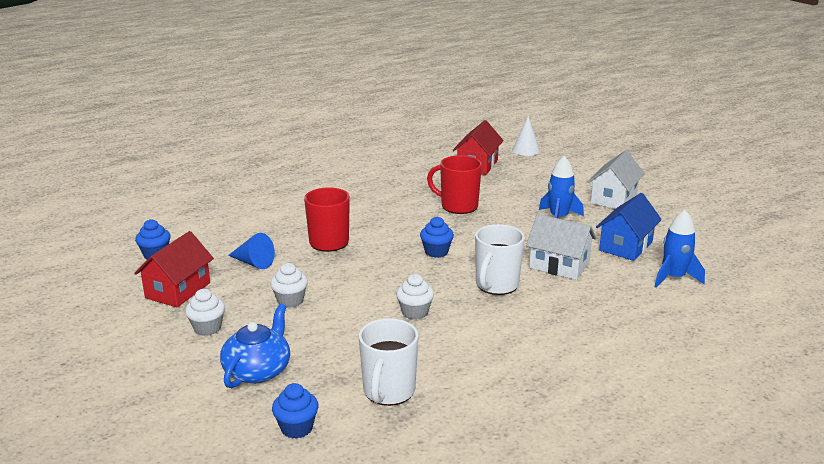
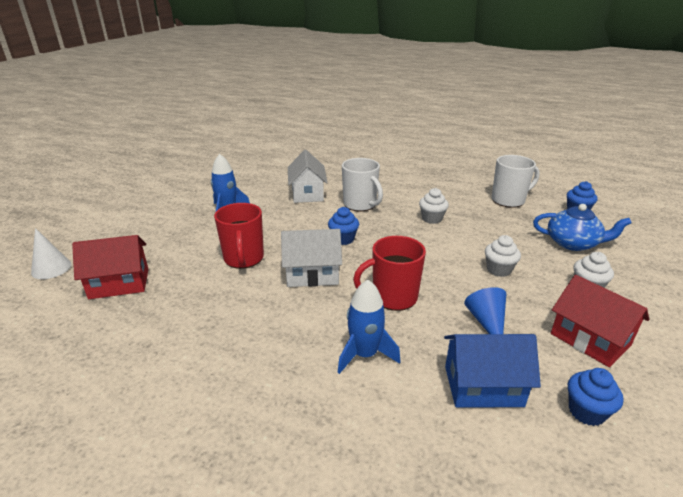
camera: 125 degrees left, 5 degrees up
red house [134,231,214,308] -> red house turned 60 degrees clockwise [551,275,649,367]
blue teapot [220,304,290,388] -> blue teapot turned 150 degrees counterclockwise [533,204,631,251]
white mug [475,224,525,295] -> white mug turned 60 degrees clockwise [342,158,383,211]
white house [588,150,645,209] -> white house moved to [281,229,342,287]
blue house [596,193,662,261] -> blue house moved to [444,334,541,407]
blue rocket [654,210,705,288] -> blue rocket moved to [338,280,401,374]

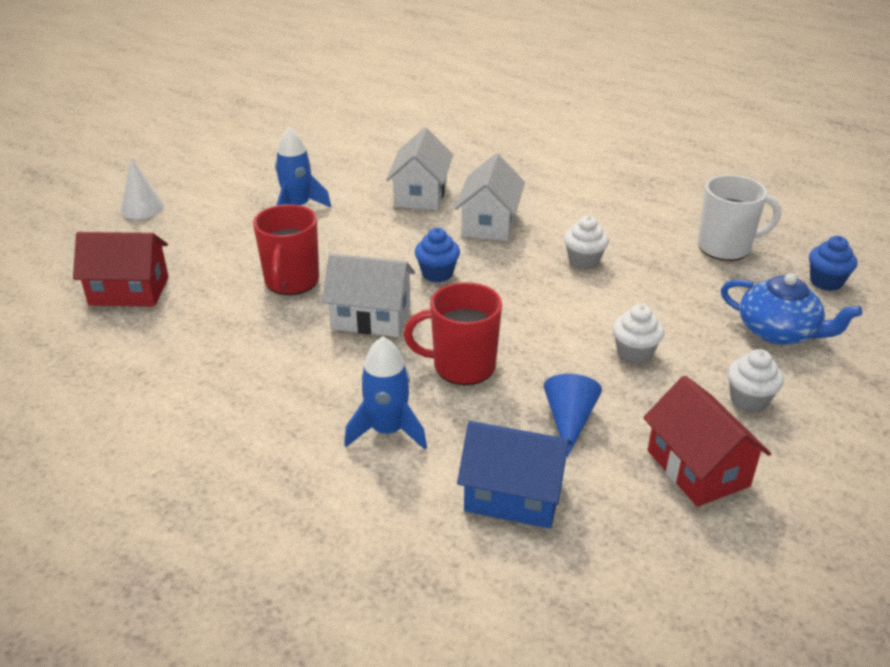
camera: 15 degrees right, 5 degrees up
white cone [31,228,72,279] -> white cone moved to [121,158,164,219]
white mug [342,158,383,211] -> white house [455,154,525,241]
blue cupcake [568,368,623,426] -> none

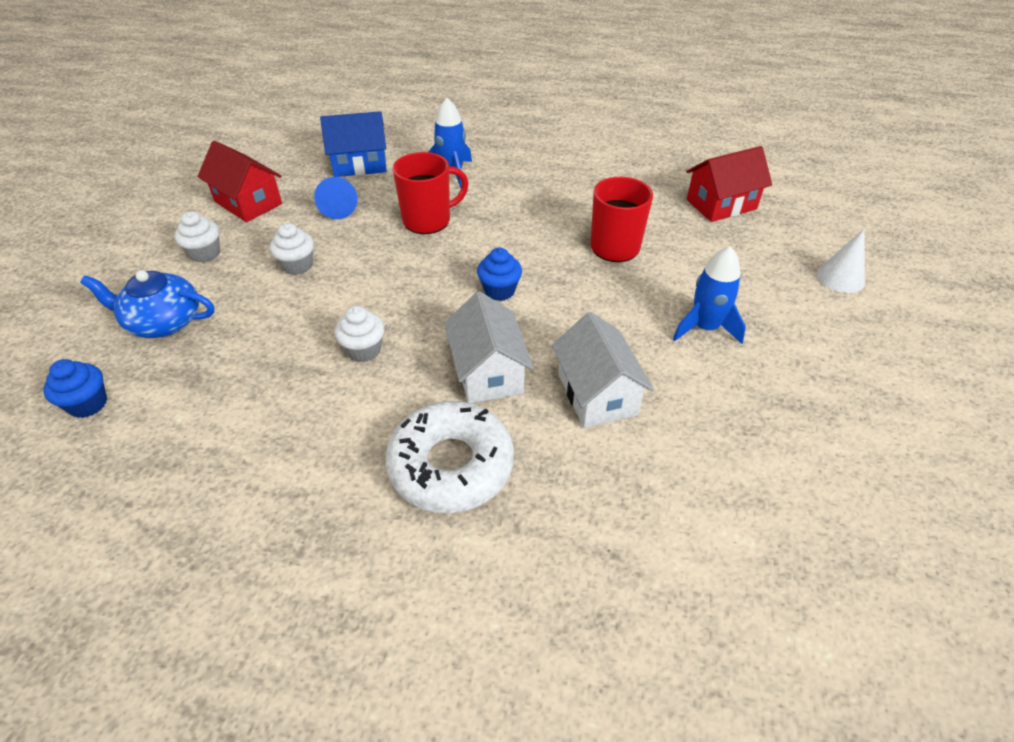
camera: 155 degrees right, 10 degrees up
white house [322,254,415,337] -> none
white mug [698,175,781,261] -> none
none -> white donut [385,401,514,513]

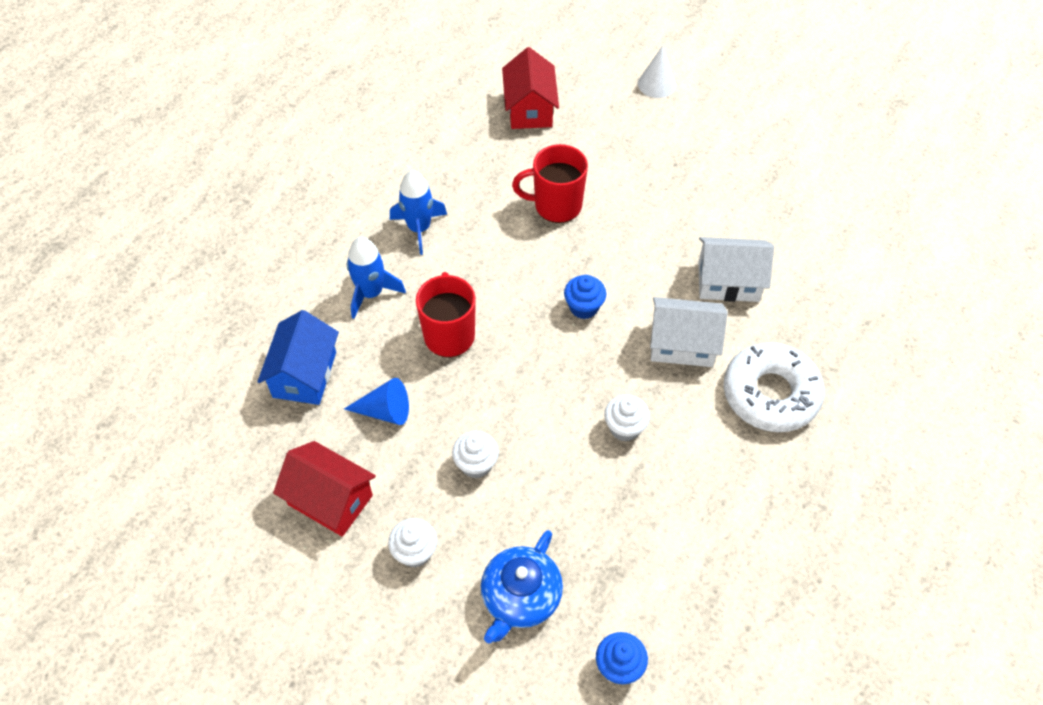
camera: 70 degrees left, 10 degrees up
red house [198,141,282,222] -> red house turned 60 degrees clockwise [273,441,376,537]
blue rocket [673,246,746,344] -> blue rocket moved to [390,170,447,255]

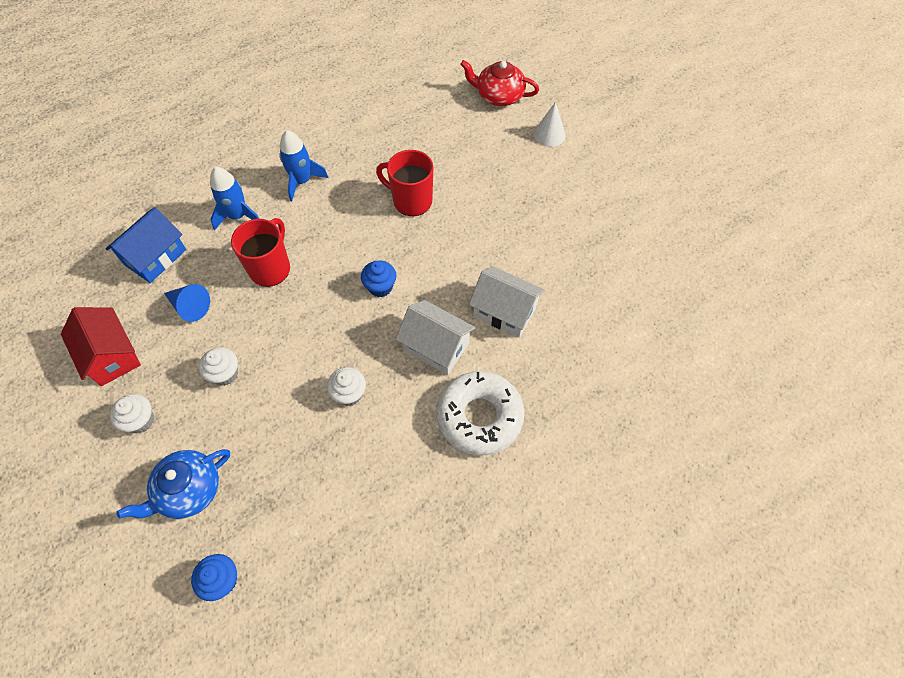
camera: 25 degrees right, 5 degrees up
red house [502,47,559,129] -> none
none -> red teapot [460,60,539,106]

